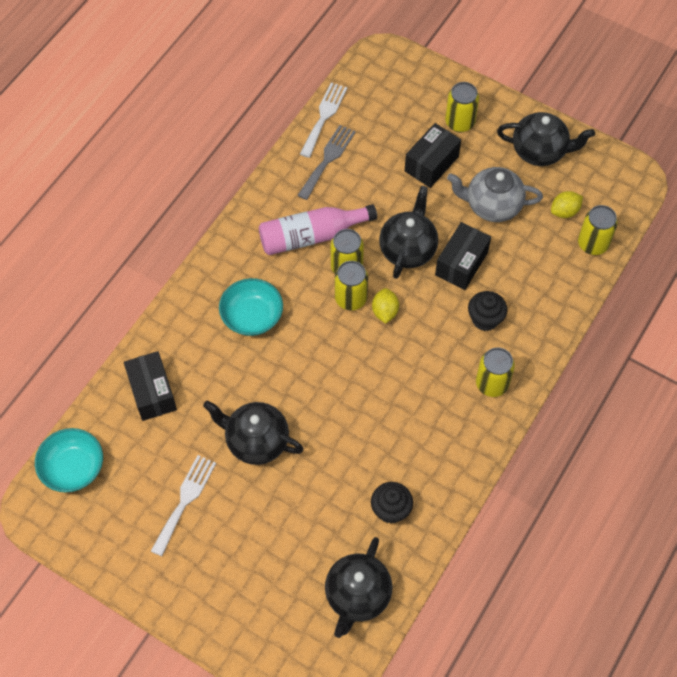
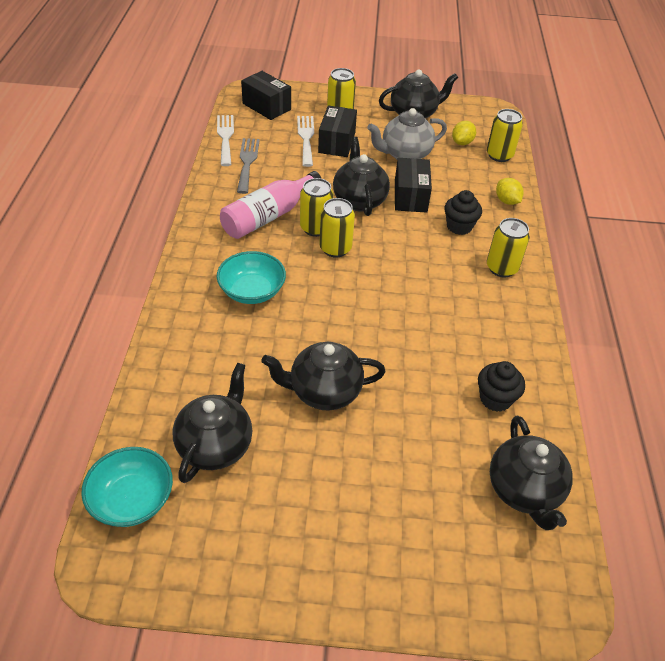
camera: 30 degrees left, 15 degrees down
black box [124,351,177,421] -> black box moved to [241,71,291,120]
white fork [151,455,216,556] -> white fork moved to [297,116,314,167]
yellow lemon [372,288,399,324] -> yellow lemon moved to [496,178,524,205]
none -> black teapot [172,363,252,483]

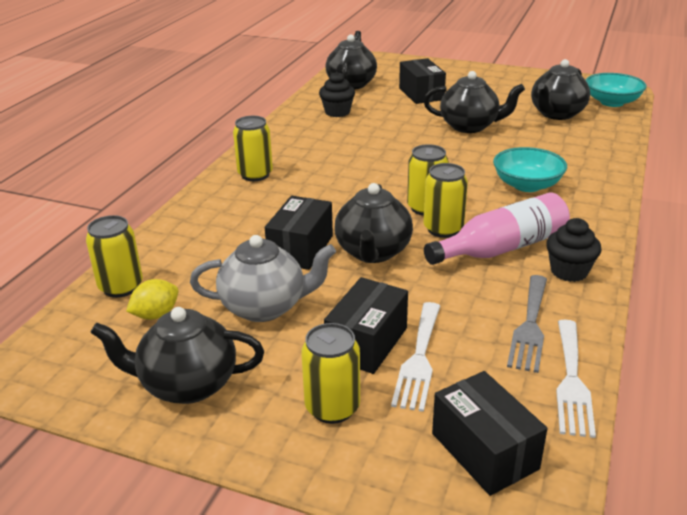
camera: 160 degrees left, 15 degrees down
black cupcake [444,190,482,235] -> black cupcake moved to [546,218,601,282]
yellow lemon [496,178,524,205] -> none
none -> black box [399,58,446,104]

